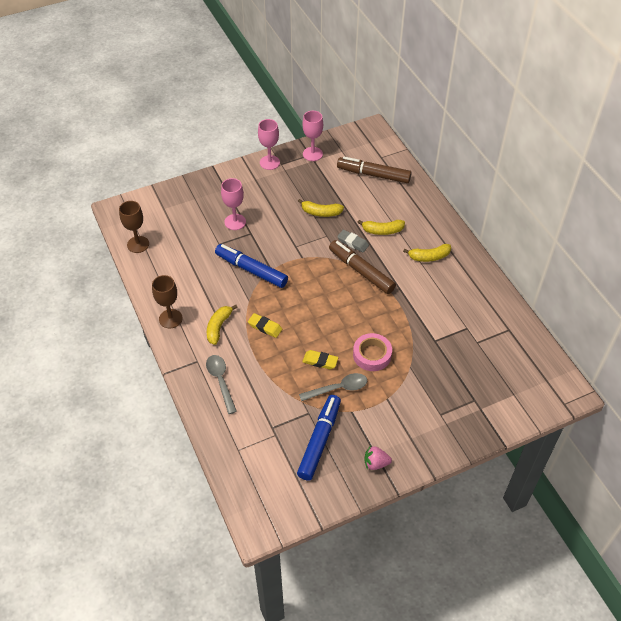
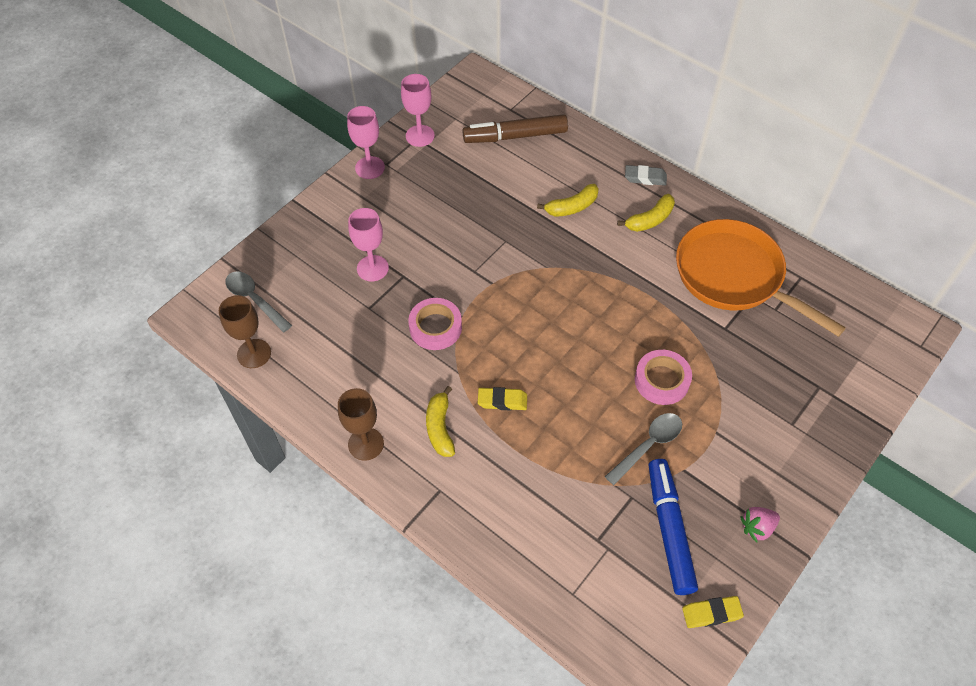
camera: 25 degrees left, 5 degrees up
grey spoon [206,355,237,414] -> grey spoon moved to [225,271,292,332]
blue marker [215,244,288,288] -> pink tape [408,298,462,350]
yellow banana [298,199,344,217] -> none
yellow eraser [302,350,338,369] -> yellow eraser moved to [682,596,744,628]
brown marker [329,240,396,294] -> none
grey eraser [337,230,369,252] -> grey eraser moved to [625,165,667,186]
none -> orange pan [676,219,846,337]

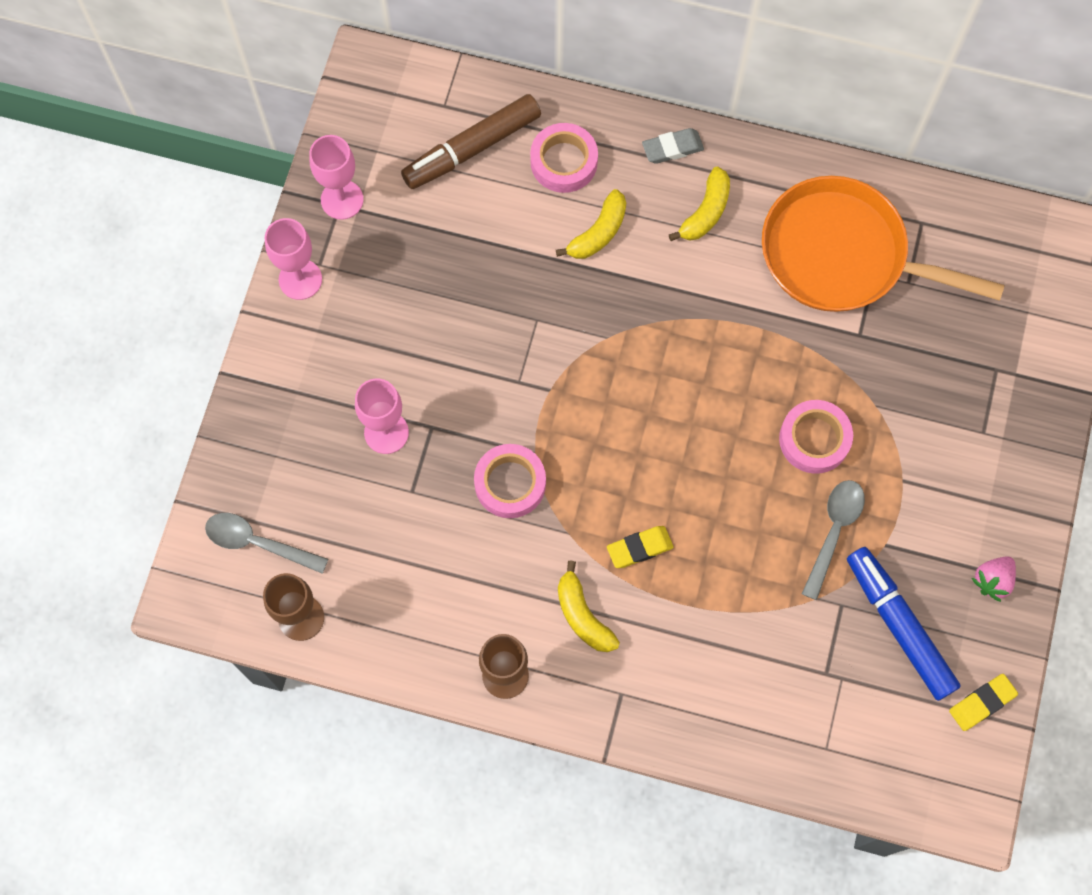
camera: 25 degrees left, 15 degrees up
none -> pink tape [530,123,598,193]

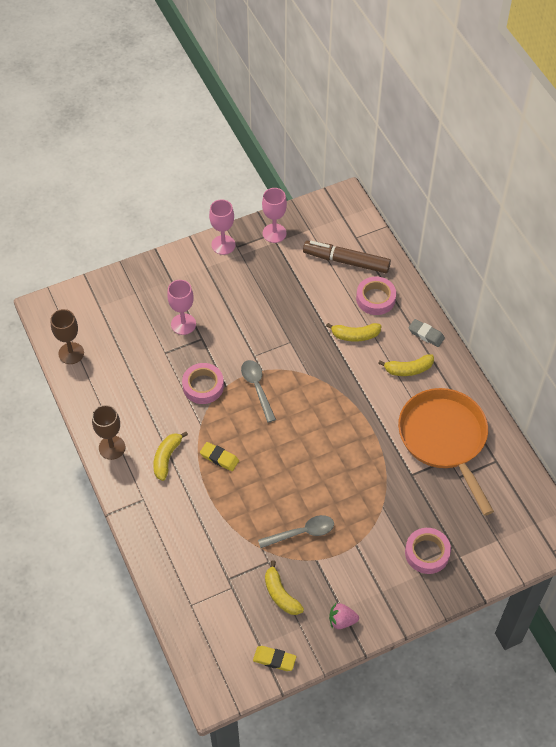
camera: 50 degrees right, 15 degrees down
grey spoon [205,513,328,574] -> grey spoon moved to [241,360,276,423]
pink tape [779,400,853,474] -> pink tape moved to [405,528,451,574]
blue marker [847,547,961,701] -> yellow banana [265,560,304,615]

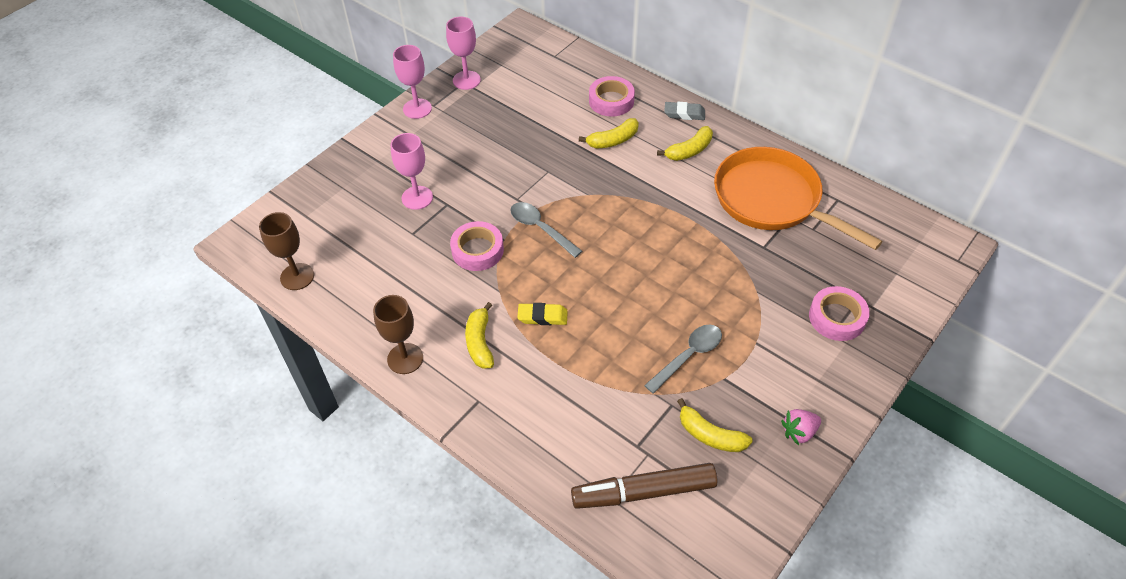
camera: 25 degrees left, 5 degrees down
yellow eraser [253,646,297,671] -> none
brown marker [303,241,391,273] -> brown marker moved to [571,463,718,509]

